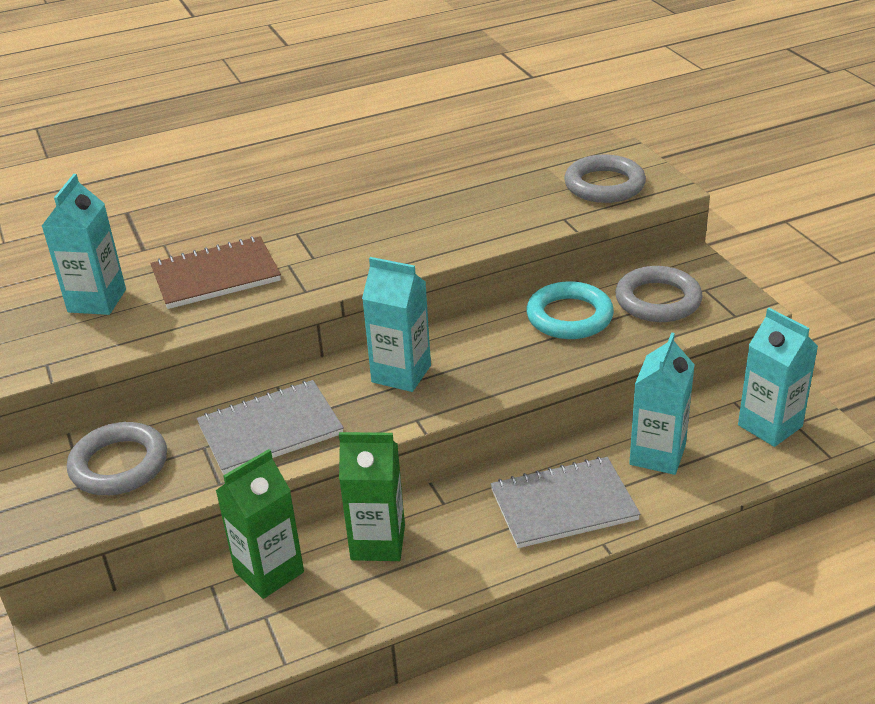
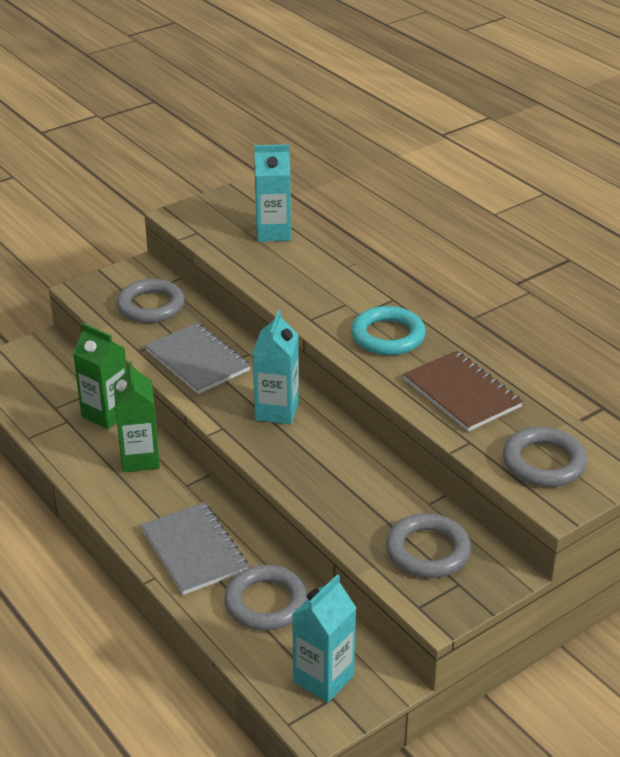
camera: 75 degrees right, 0 degrees up
brown notebook [150,236,281,309] -> brown notebook moved to [403,351,523,432]
turquoise ring [526,281,614,339] -> turquoise ring moved to [351,306,425,355]
turquoise carton [629,332,695,475] -> grey ring [224,565,308,631]

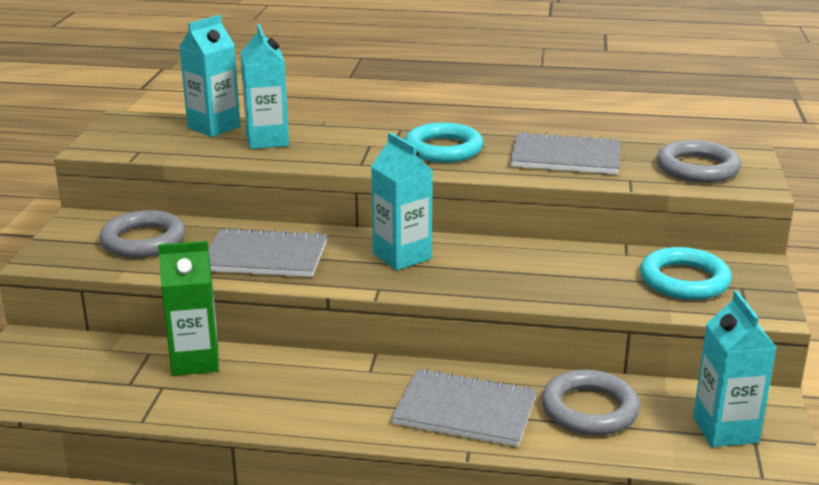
camera: 45 degrees left, 10 degrees down
green carton [114,361,160,472] -> none
grey ring [386,513,471,578] -> turquoise ring [640,247,732,300]
brown notebook [403,351,523,432] -> grey notebook [510,131,620,174]
none -> turquoise carton [240,24,289,149]

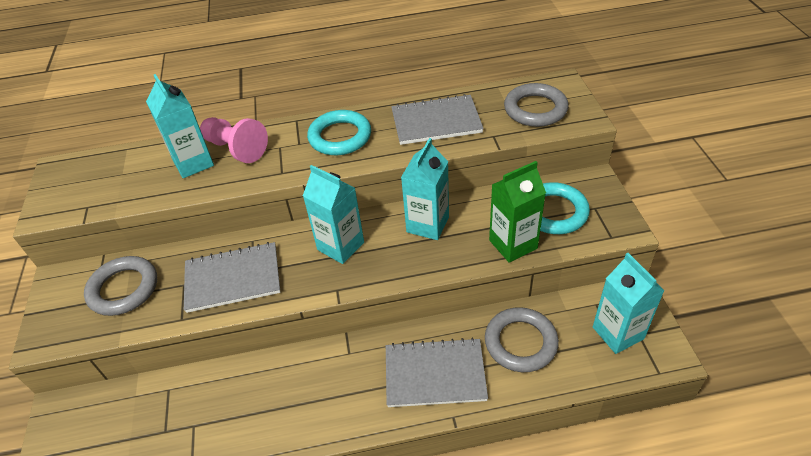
camera: 15 degrees left, 20 degrees up
green carton [158,241,219,376] -> green carton moved to [489,161,546,262]
turquoise carton [179,15,241,137] -> turquoise carton moved to [401,138,449,240]
none -> pink pawn [200,117,268,163]

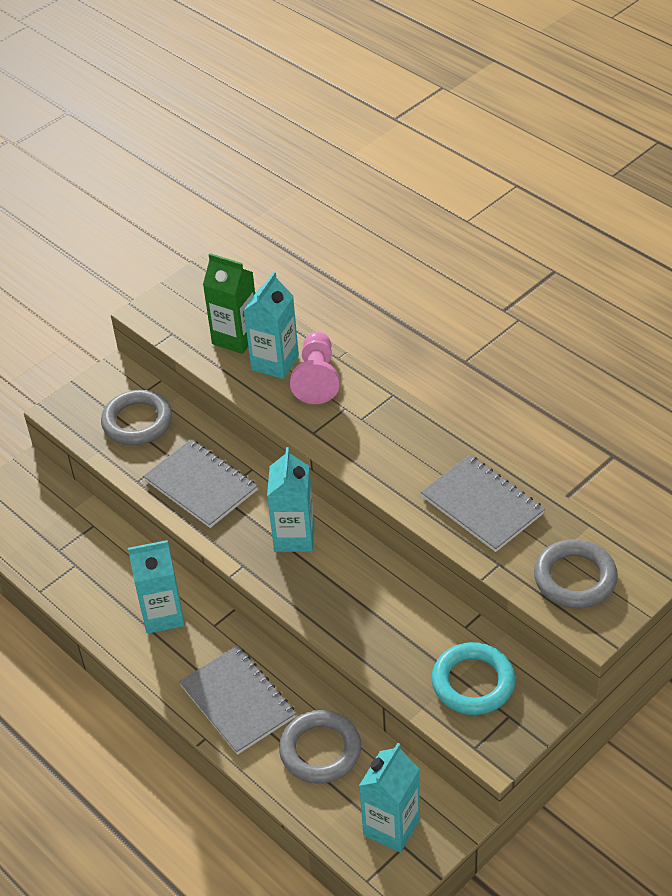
camera: 55 degrees right, 0 degrees up
turquoise ring [307,110,371,155] -> none
turquoise carton [401,138,449,240] -> turquoise carton moved to [128,540,185,634]
green carton [489,161,546,262] -> green carton moved to [203,253,255,354]

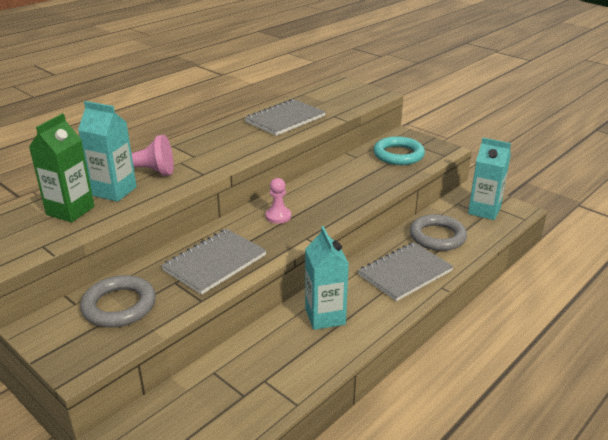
camera: 95 degrees left, 15 degrees down
turquoise carton [267,447,315,552] -> pink pawn [266,178,291,224]
grey ring [534,539,618,608] -> none

